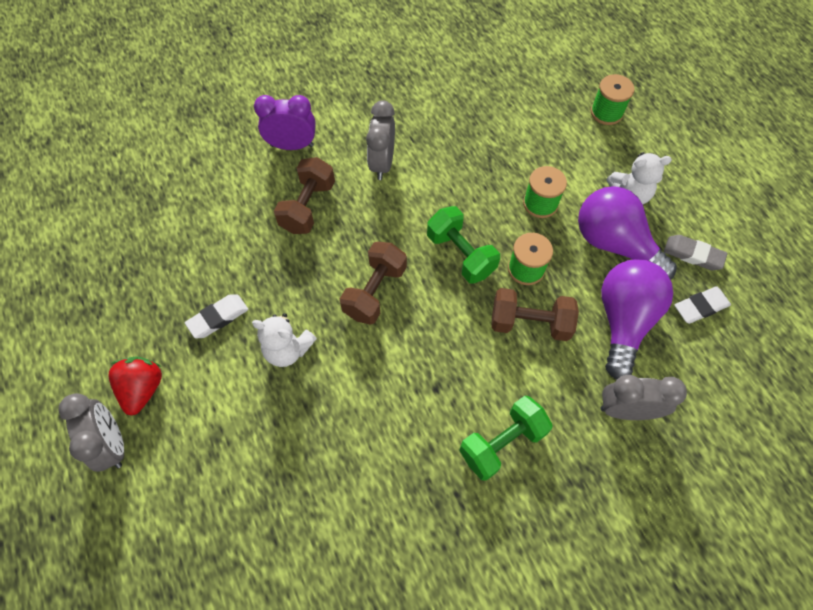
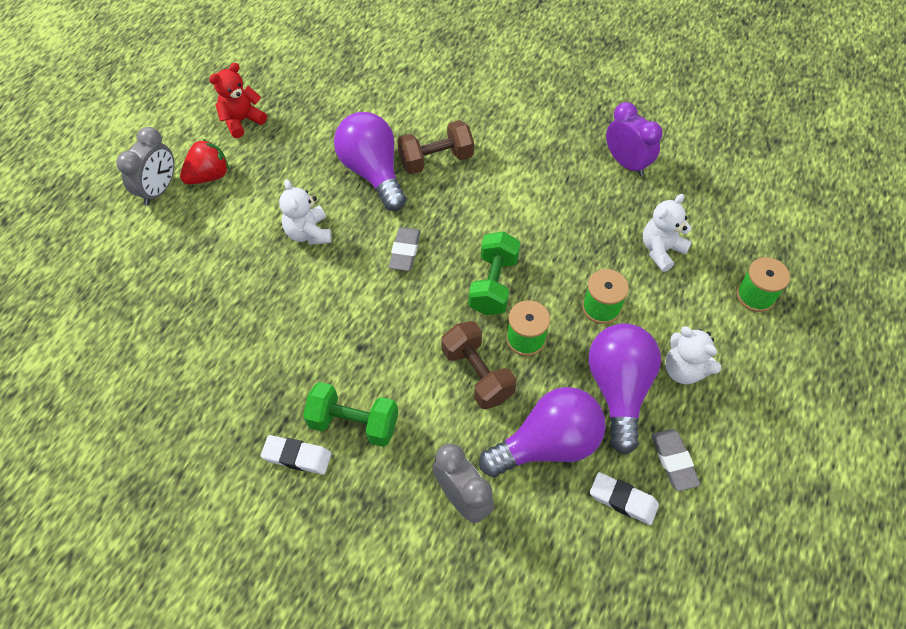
camera: 50 degrees right, 5 degrees down
white eraser [185,294,248,338] -> white eraser moved to [261,435,332,475]
purple clock [254,95,316,150] -> purple clock moved to [606,102,662,176]
brown dumbbell [340,242,407,325] -> grey eraser [389,227,421,271]
grey clock [366,101,395,180] -> none
none -> red teddy bear [209,63,267,138]
none -> purple light bulb [334,112,406,211]
none -> white teddy bear [643,194,692,272]

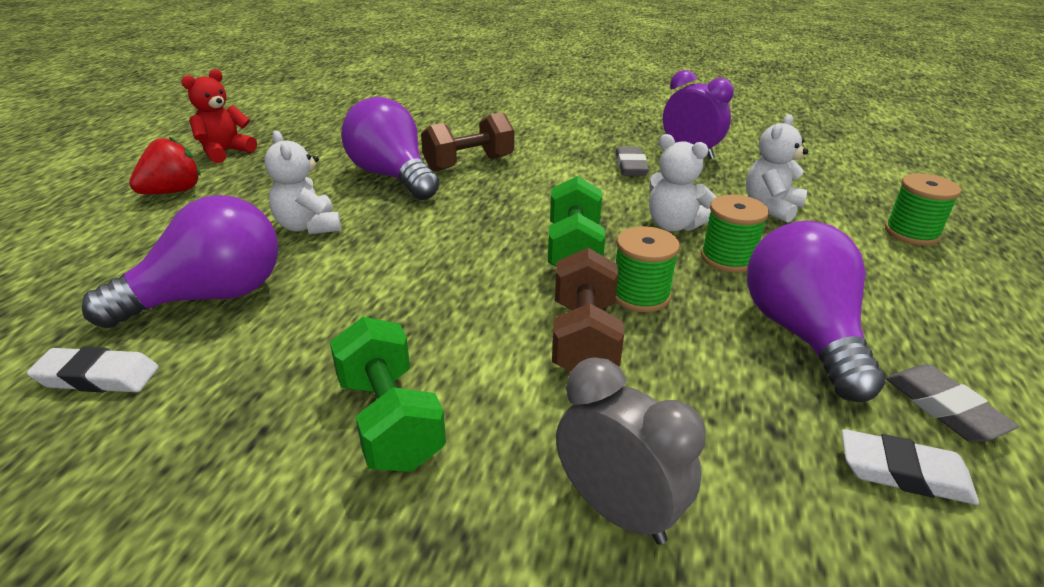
camera: 10 degrees left, 25 degrees down
grey clock [116,127,174,206] -> none
white eraser [261,435,332,475] -> white eraser moved to [27,347,159,392]
green dumbbell [303,382,398,447] -> green dumbbell turned 60 degrees clockwise [330,317,446,472]
grey eraser [389,227,421,271] -> grey eraser moved to [616,147,649,176]
brown dumbbell [441,321,517,409] -> brown dumbbell turned 45 degrees clockwise [552,248,624,372]
purple light bulb [479,387,606,477] -> purple light bulb moved to [82,195,279,328]
white teddy bear [665,326,721,384] -> white teddy bear moved to [649,134,716,231]

